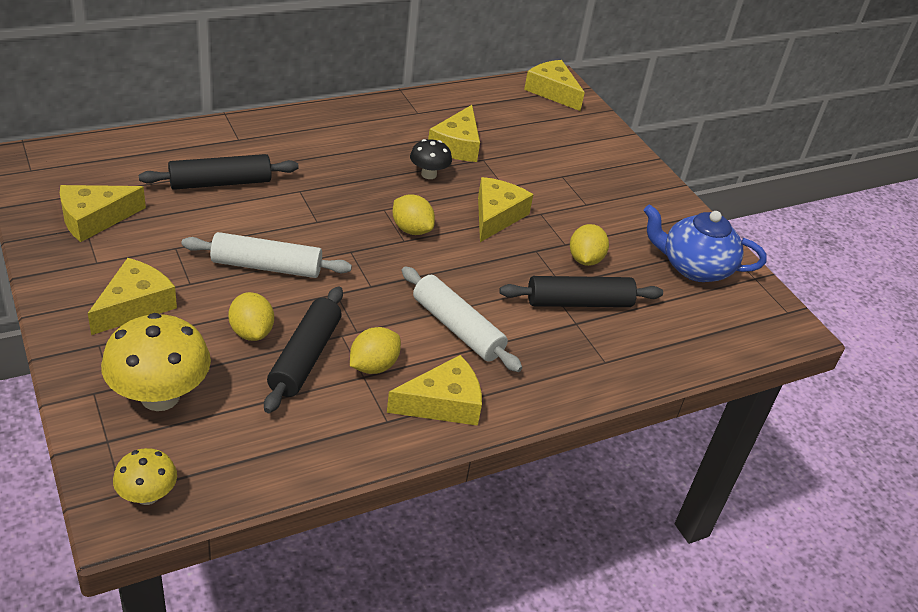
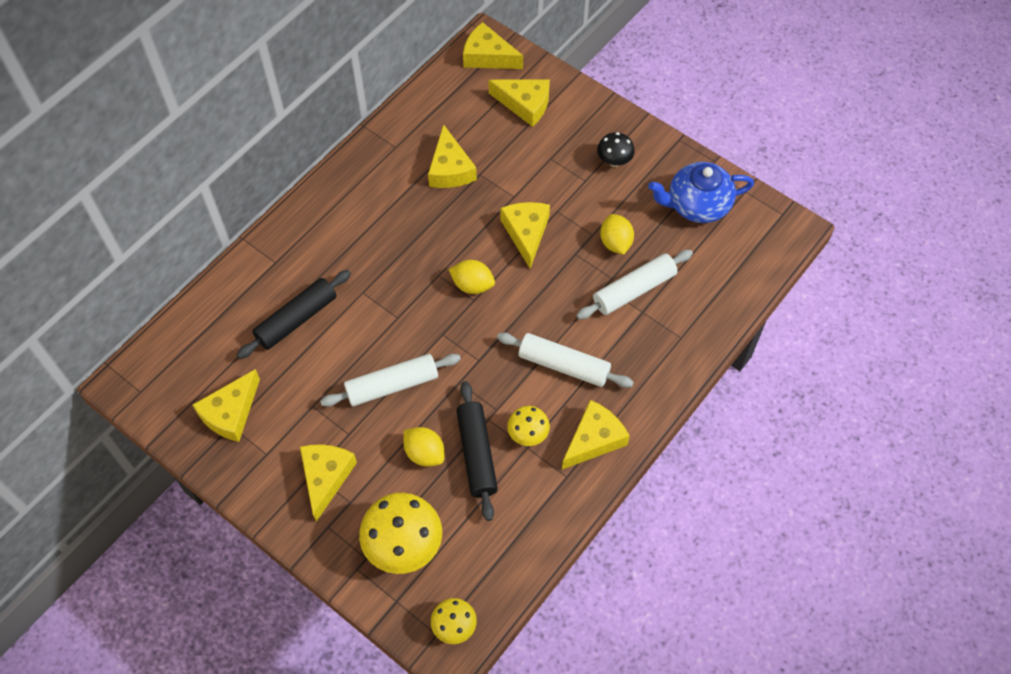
camera: 20 degrees left, 20 degrees up
yellow lemon [350,327,401,374] -> yellow mushroom [507,406,550,446]
black mushroom [410,139,452,179] -> black mushroom moved to [597,132,635,167]
black rolling pin [499,276,663,307] -> white rolling pin [576,250,693,319]
none -> yellow cheese [488,79,550,127]

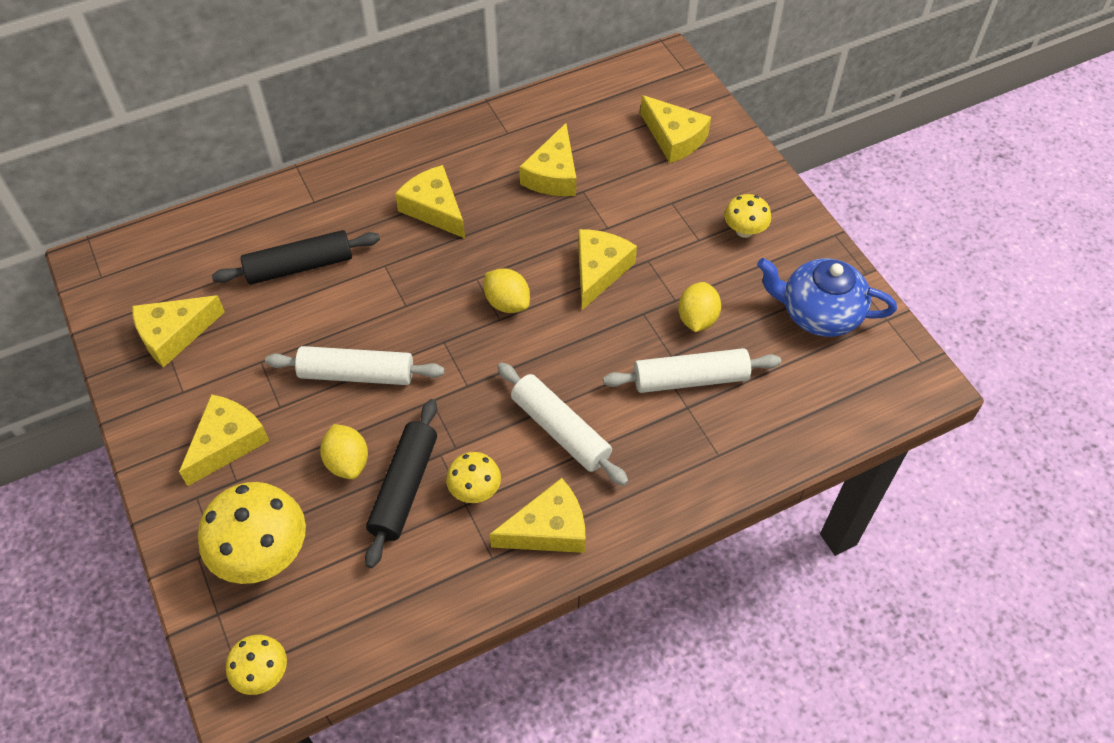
camera: 25 degrees right, 5 degrees down
yellow cheese [463,22,523,69] -> yellow cheese moved to [395,165,465,238]
black mushroom [597,132,635,167] -> yellow mushroom [724,194,771,238]

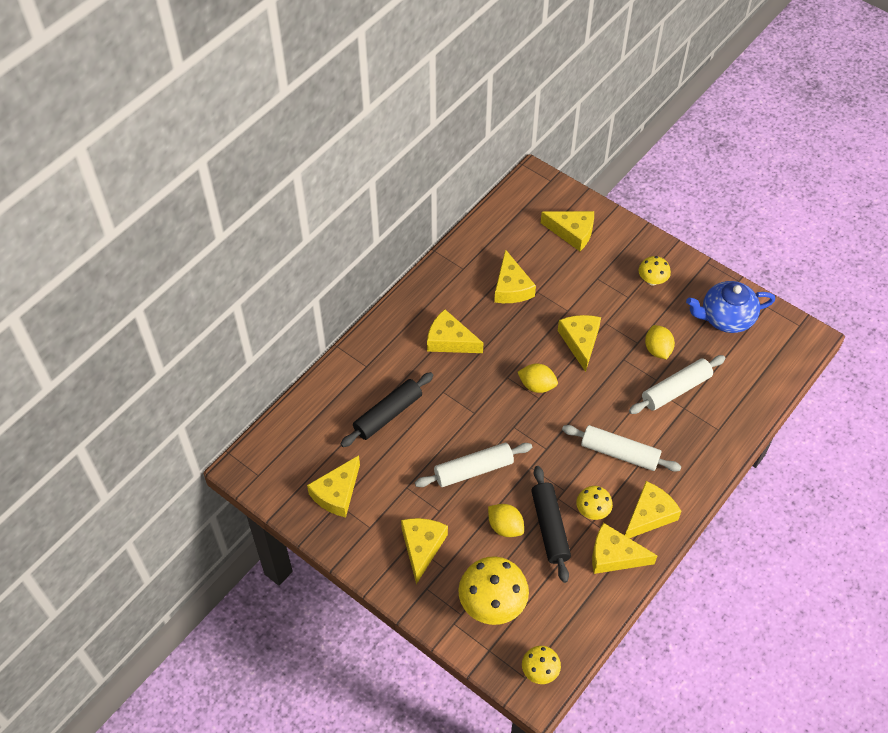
camera: 25 degrees left, 0 degrees up
none -> yellow cheese [592,523,658,574]

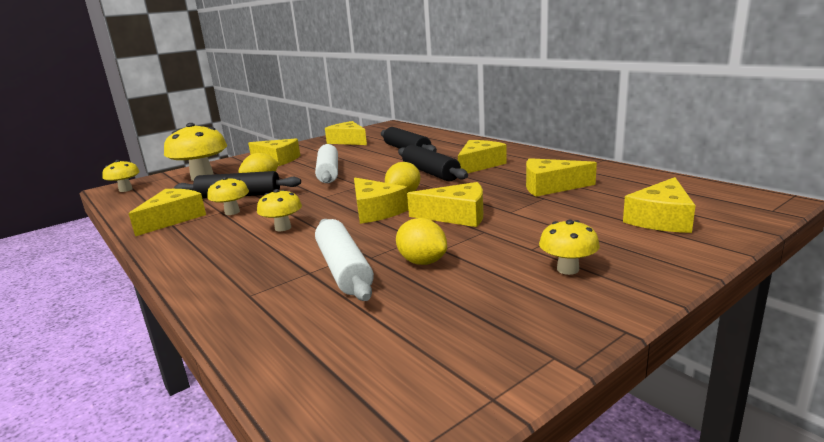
camera: 105 degrees right, 35 degrees down
white rolling pin [562,425,681,472] -> yellow mushroom [257,189,302,231]
yellow cheese [625,481,681,538] -> yellow cheese moved to [354,177,408,224]
yellow lemon [645,325,675,359] -> yellow lemon turned 45 degrees clockwise [396,218,447,265]
blue teapot [686,281,775,333] -> none
none -> black rolling pin [398,145,468,181]

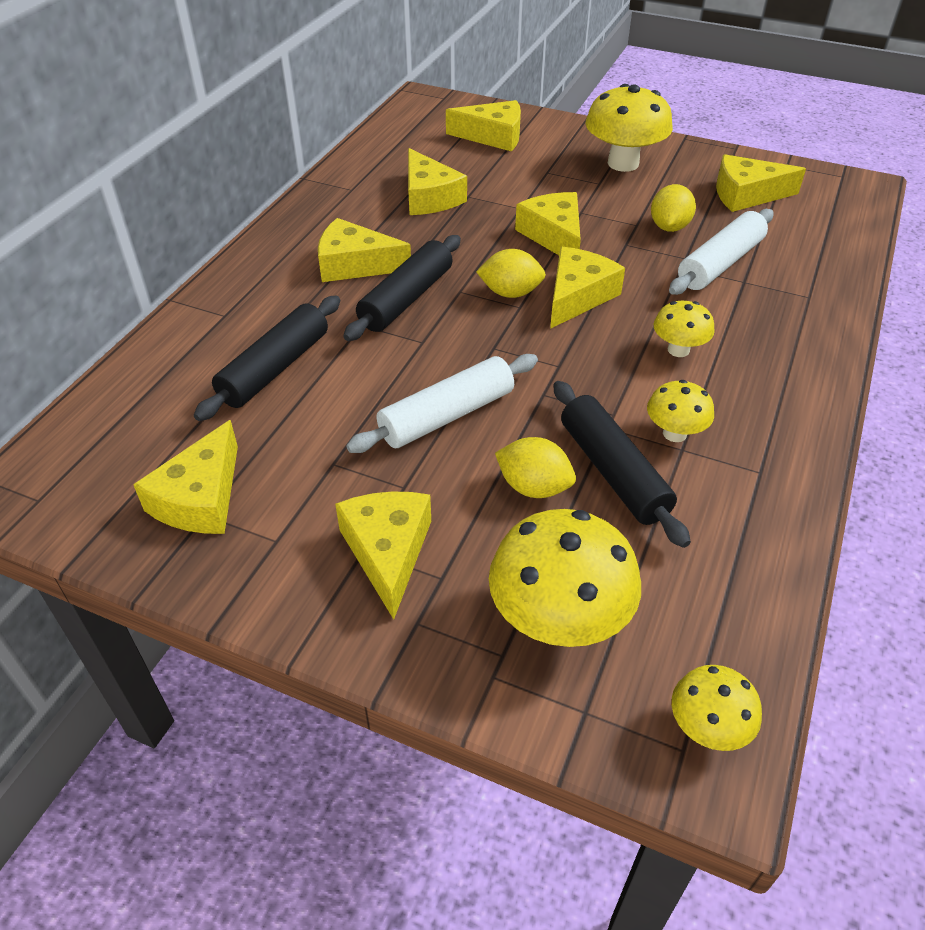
camera: 120 degrees left, 25 degrees up
yellow cheese [129,189,206,236] -> yellow cheese moved to [716,154,806,212]
yellow mushroom [539,220,600,275] -> yellow mushroom [585,84,673,172], size x1.84

